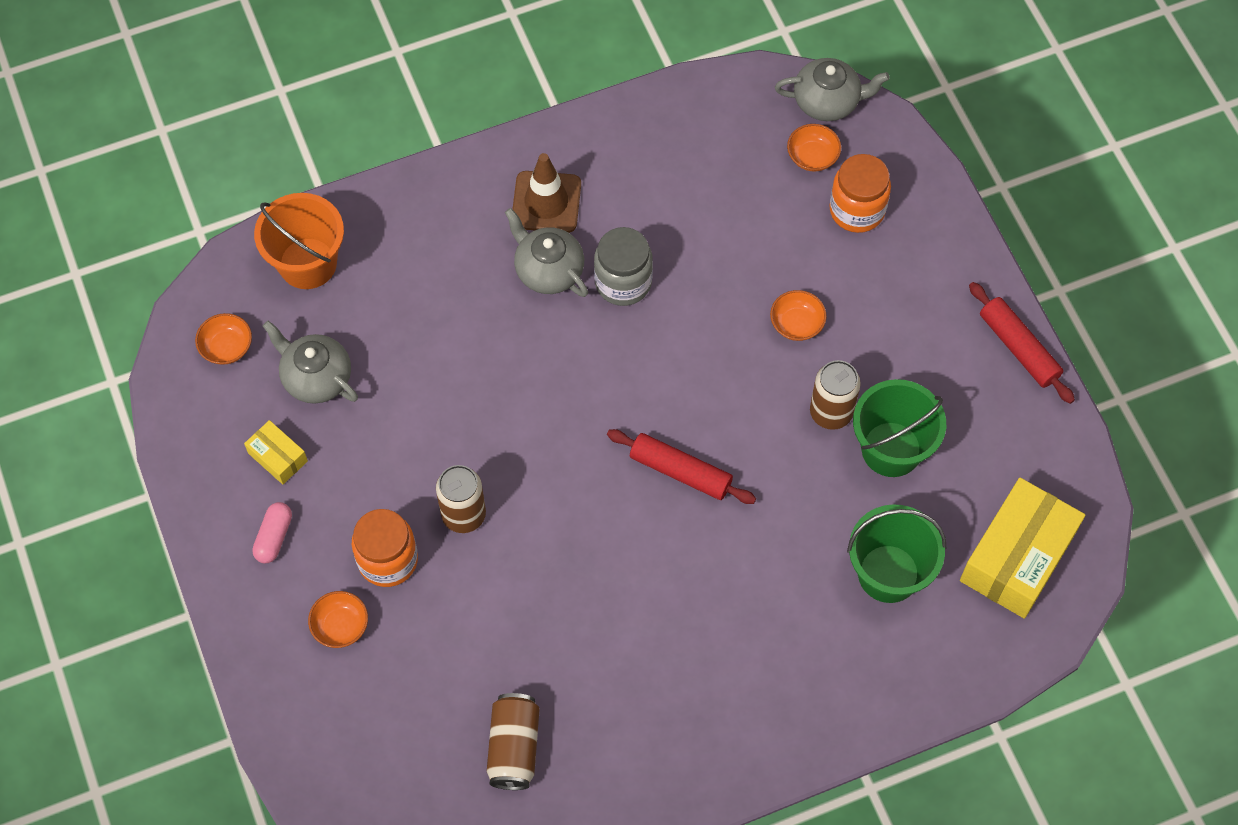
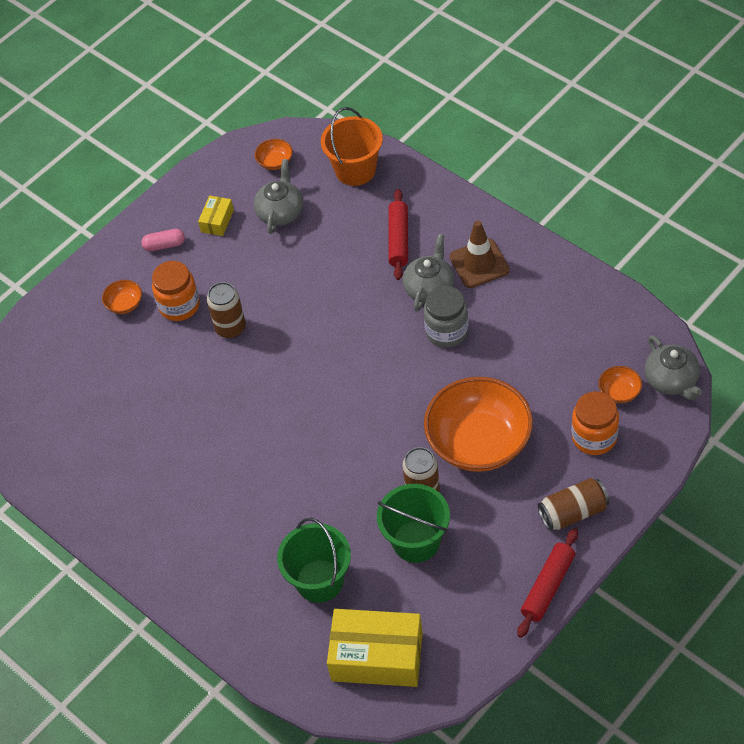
camera: 70 degrees right, 10 degrees down
brown can [487,693,540,790] -> brown can moved to [538,478,609,530]
red rolling pin [607,429,756,504] -> red rolling pin moved to [388,189,408,280]
orange bowl [770,290,827,341] -> orange bowl [424,377,533,472], size x2.45

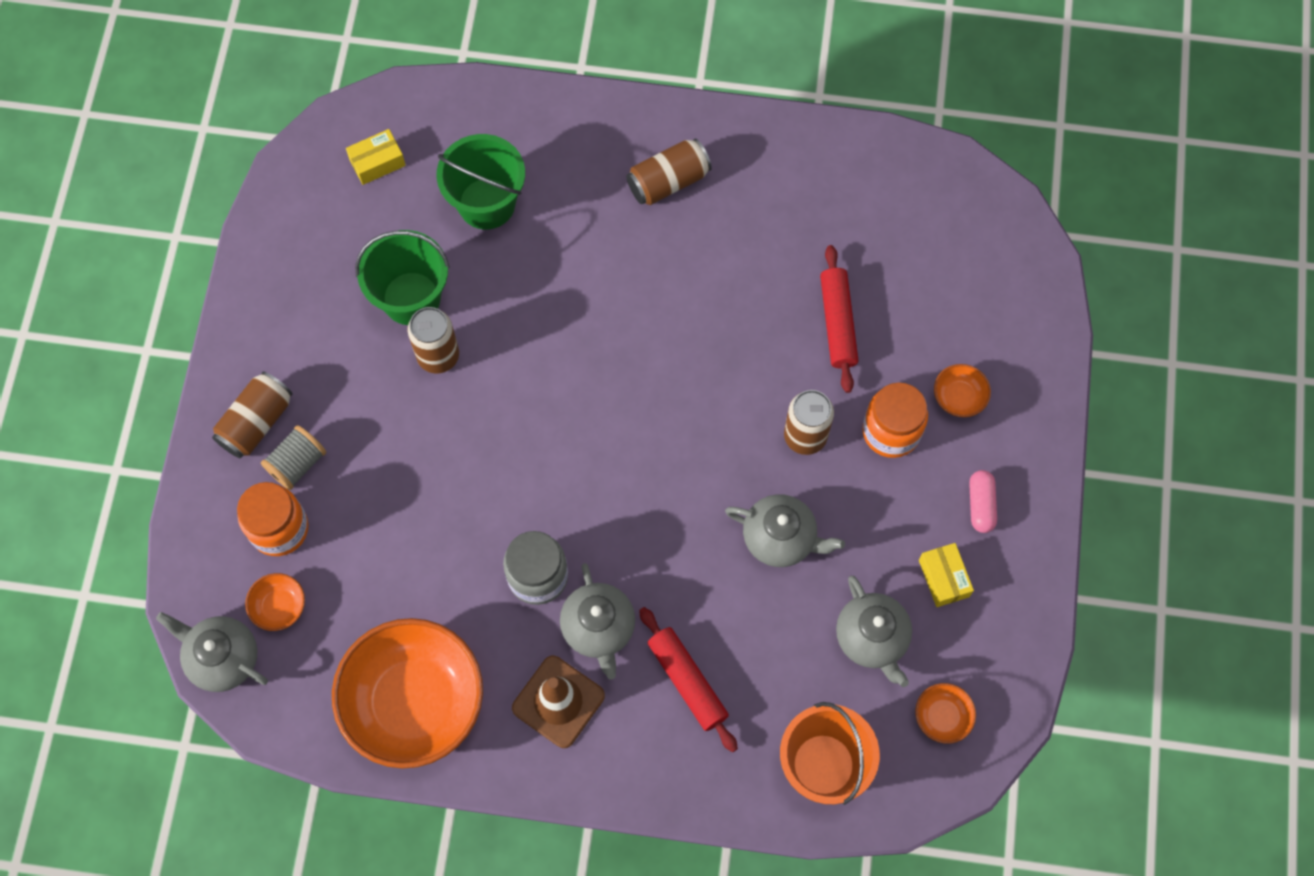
camera: 140 degrees right, 15 degrees up
pink capsule [141,229,185,251] -> pink capsule turned 45 degrees counterclockwise [969,470,997,533]
yellow box [327,609,423,687] -> yellow box [346,129,406,185], size x0.48
orange bowl [424,377,533,472] -> orange bowl moved to [332,618,483,768]
red rolling pin [517,528,578,638] -> red rolling pin moved to [820,245,858,393]
none -> grey spool [261,425,326,490]
none -> brown can [626,139,712,205]
none -> grey teapot [725,494,845,567]

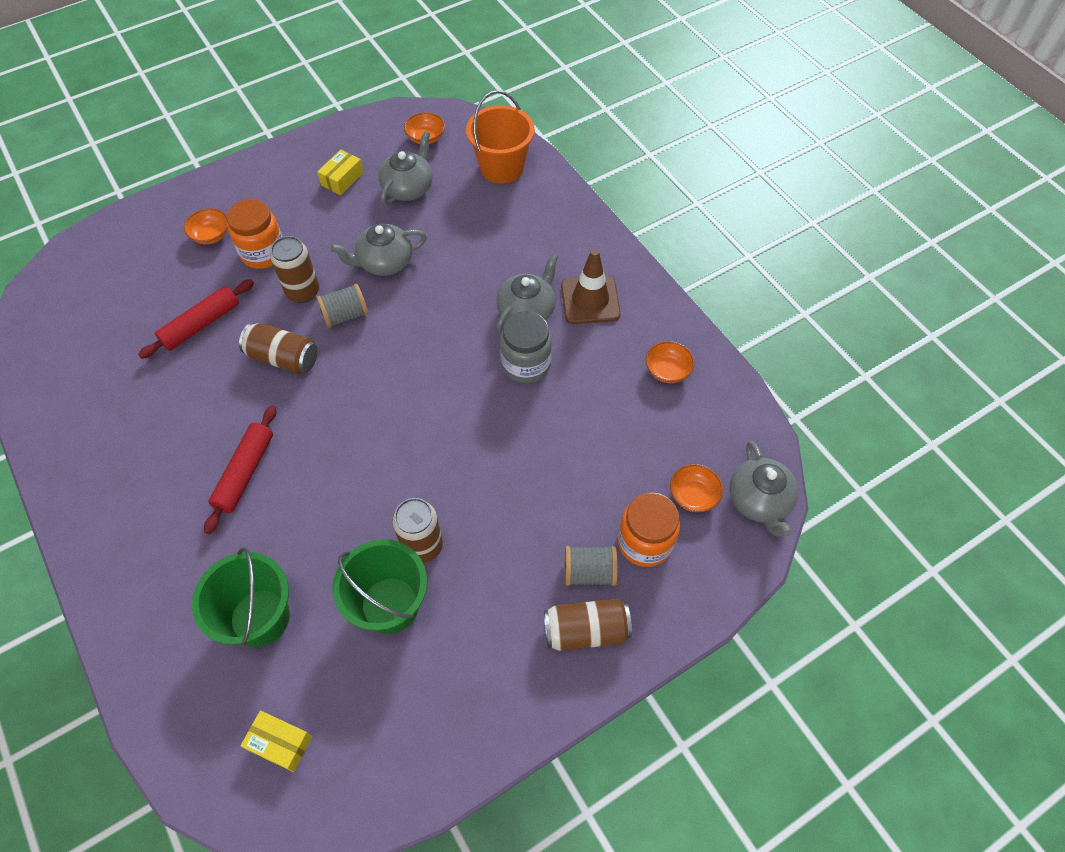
camera: 130 degrees left, 10 degrees down
orange bowl [332,618,483,768] -> orange bowl [646,341,695,383], size x0.41
brown can [626,139,712,205] -> brown can moved to [239,323,318,374]
red rolling pin [639,607,738,752] -> red rolling pin moved to [204,405,276,534]
grey teapot [725,494,845,567] -> grey teapot turned 90 degrees counterclockwise [330,224,427,276]
pink capsule [969,470,997,533] -> none
none -> grey spool [316,284,368,328]

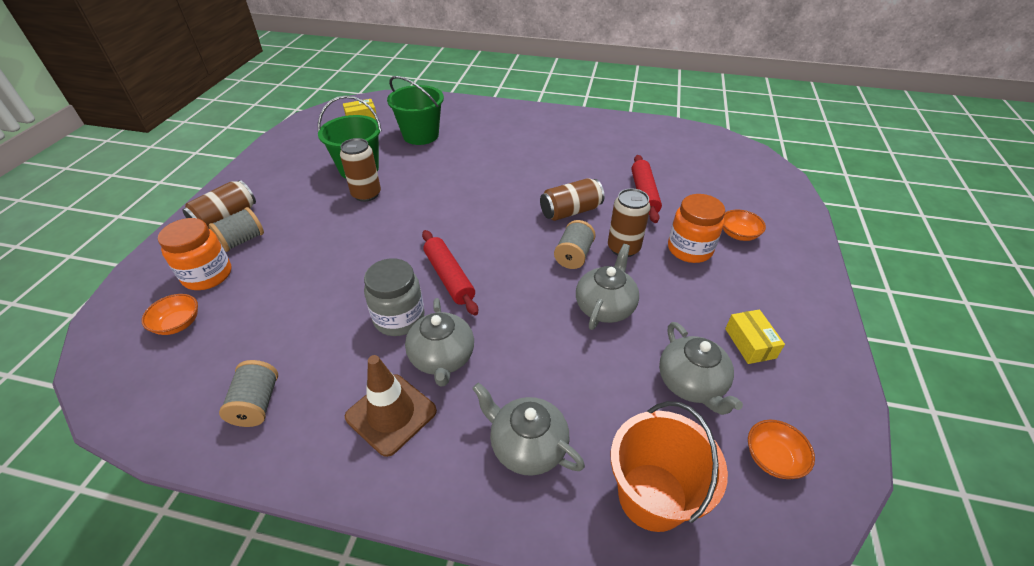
camera: 135 degrees right, 15 degrees down
red rolling pin [204,405,276,534] -> red rolling pin moved to [422,230,478,315]
orange bowl [646,341,695,383] -> grey spool [219,360,278,427]
grey teapot [729,441,798,537] -> grey teapot moved to [472,383,585,476]

